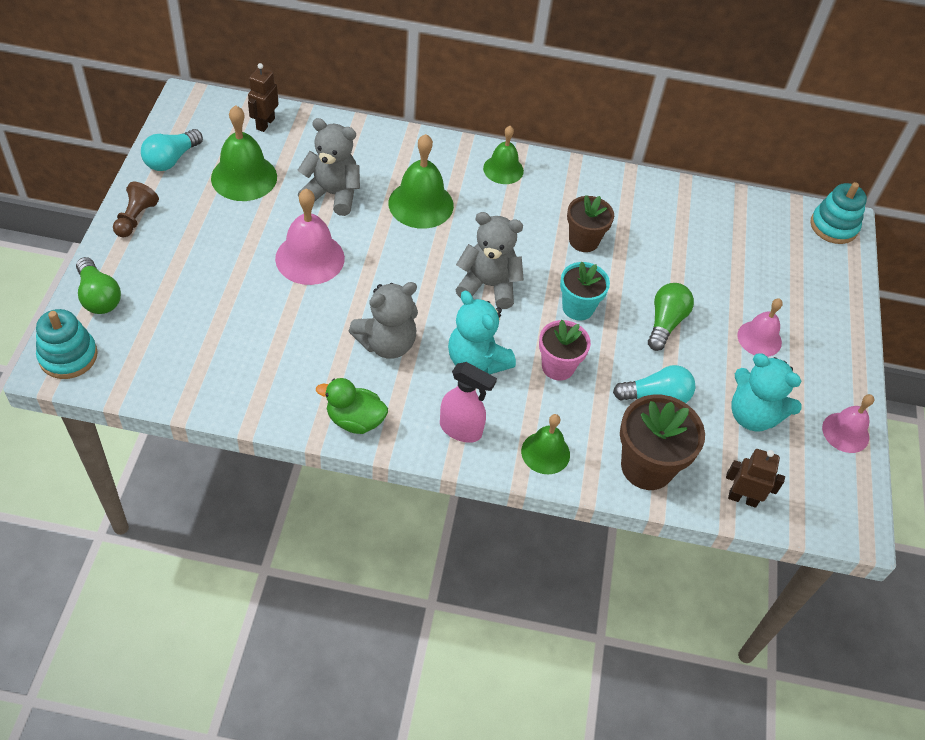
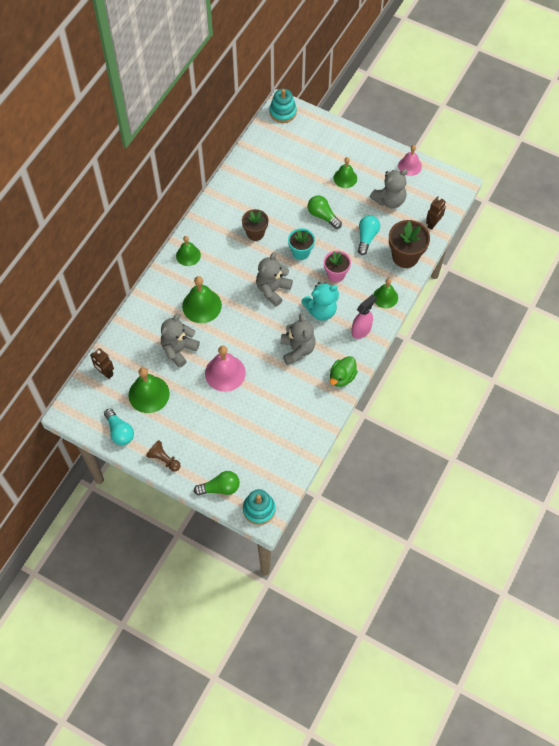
camera: 65 degrees left, 10 degrees up
turquoise teddy bear [731,353,802,432] -> grey teddy bear [370,169,408,208]
pink bell [737,298,783,357] -> green bell [333,157,357,188]

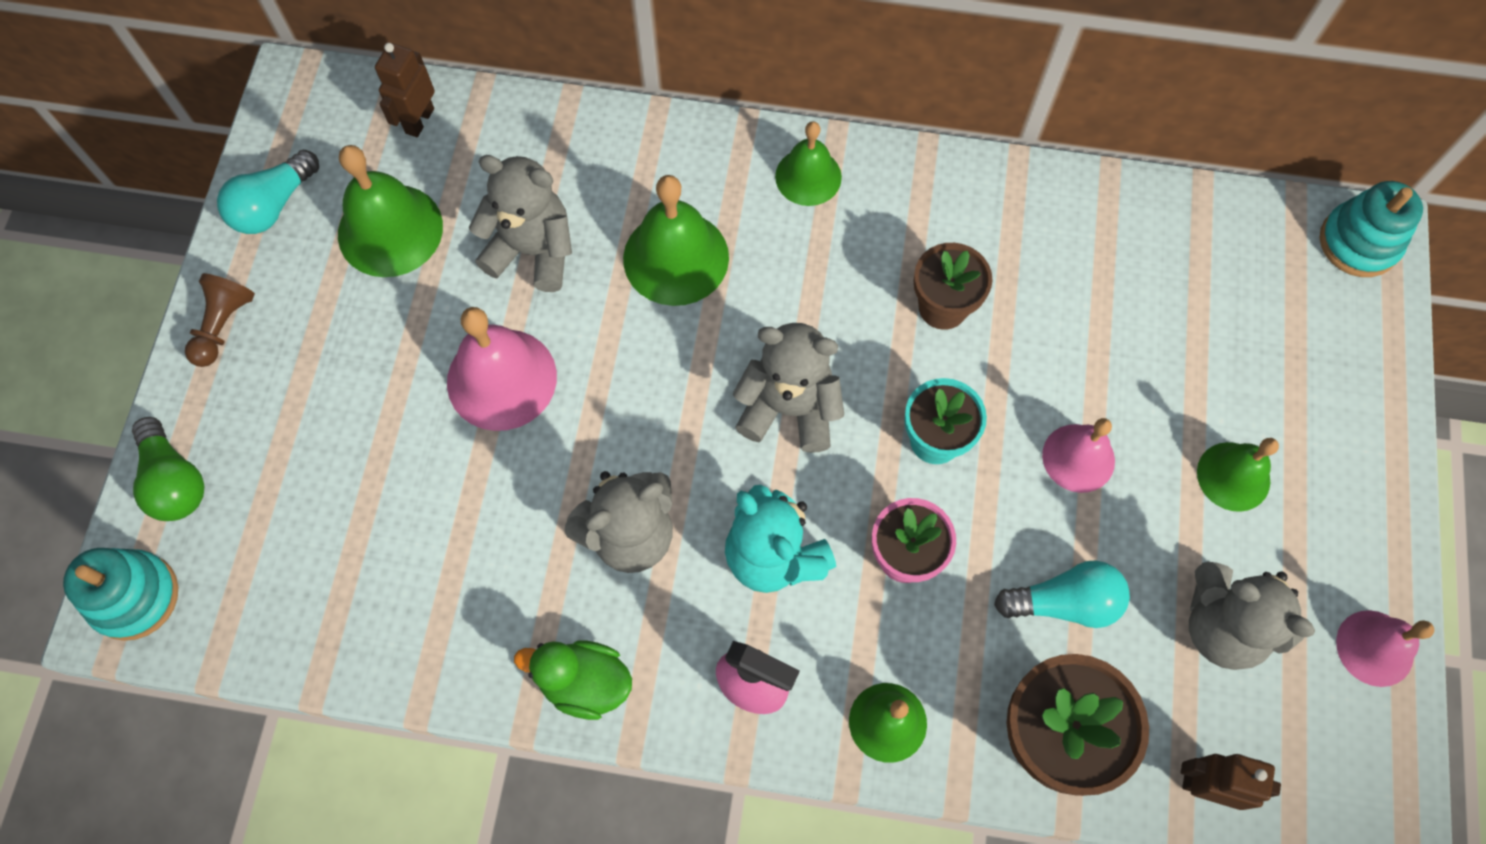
camera: 70 degrees right, 5 degrees up
green light bulb [308,195,342,229] -> pink bell [1042,418,1115,493]

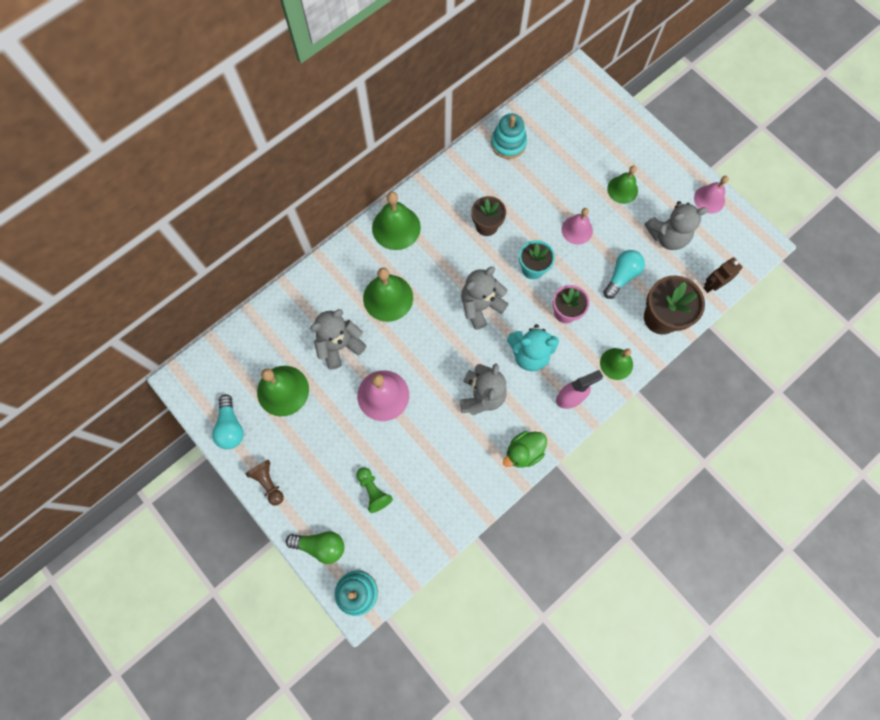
camera: 50 degrees left, 5 degrees up
brown robot [375,43,435,137] -> none
green bell [775,121,842,206] -> green bell [372,192,421,250], size x1.55
turquoise stacking toy [1320,181,1423,277] -> turquoise stacking toy moved to [491,114,527,159]
none -> green pawn [356,467,393,513]

